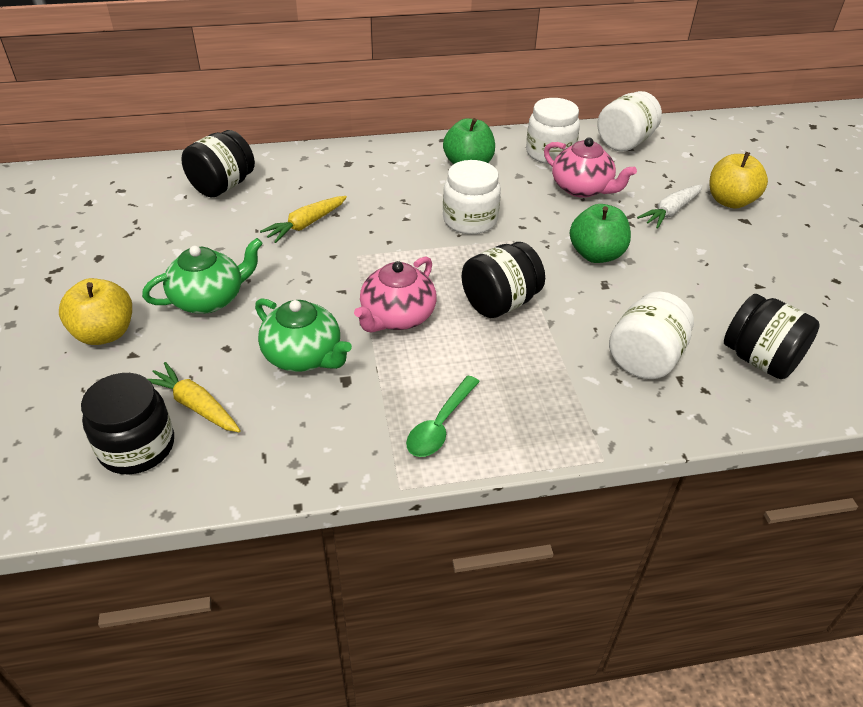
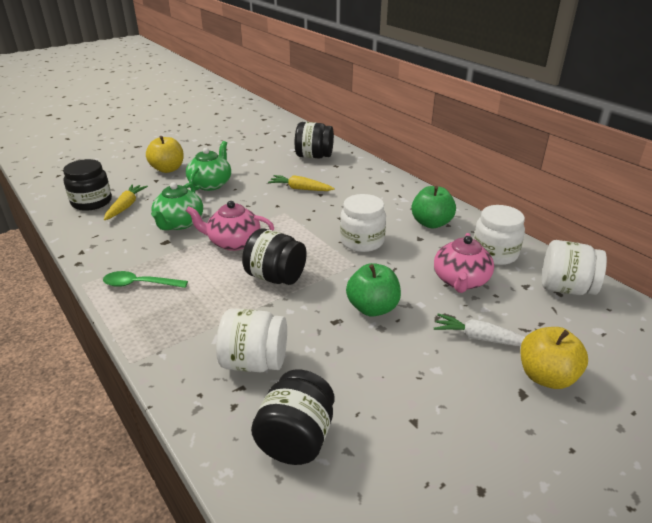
camera: 65 degrees right, 10 degrees down
green teapot [142,238,263,314] -> green teapot turned 105 degrees counterclockwise [186,141,231,191]

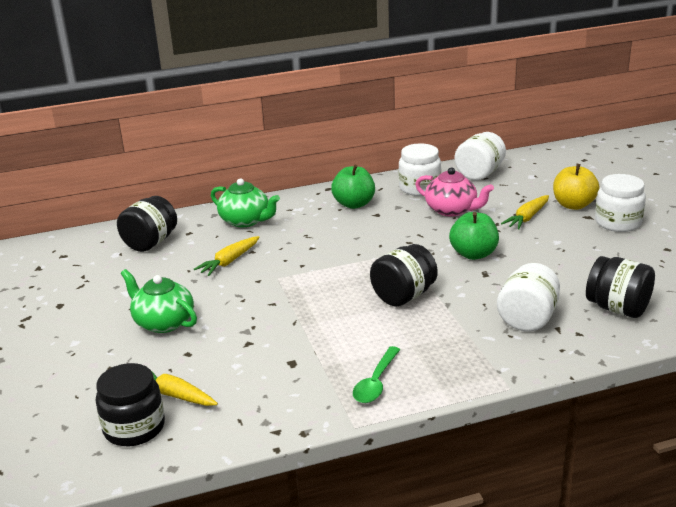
camera: 70 degrees left, 5 degrees down
yellow apple [146,136,184,173] -> none
green teapot [151,182,203,230] -> green teapot moved to [211,178,280,227]
pink teapot [186,201,274,251] -> none
white jar [340,194,386,252] -> white jar moved to [595,174,646,232]
white carrot [434,314,525,346] -> yellow carrot [501,195,549,229]

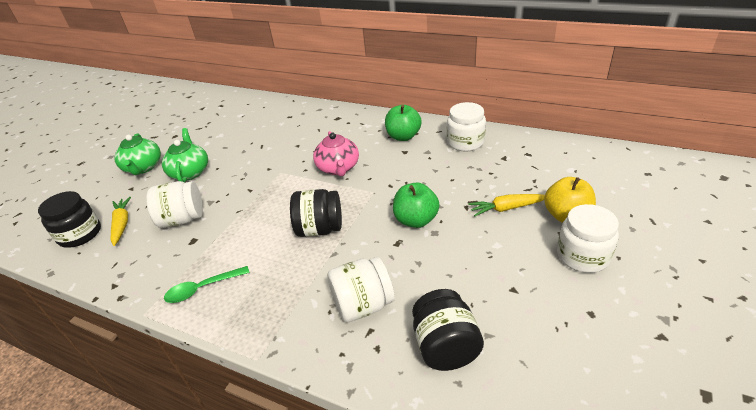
camera: 45 degrees right, 10 degrees up
black jar [117,196,177,252] -> none
yellow carrot [194,236,259,276] -> none
green teapot [211,178,280,227] -> green teapot moved to [114,133,161,175]
pink teapot [415,167,494,217] -> pink teapot moved to [313,131,359,177]
white jar [455,132,506,180] -> white jar moved to [146,181,203,228]

